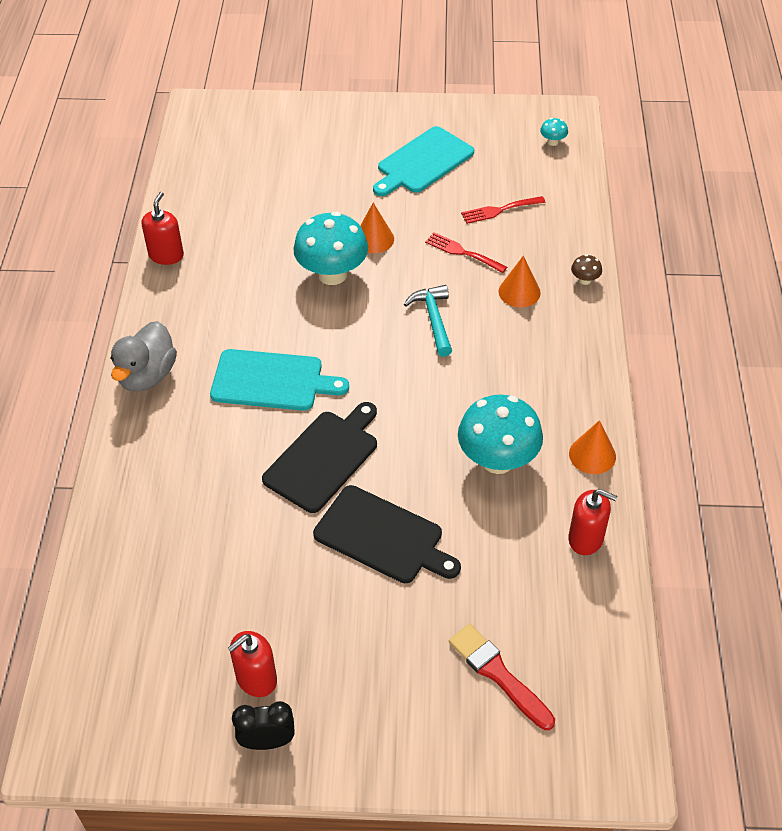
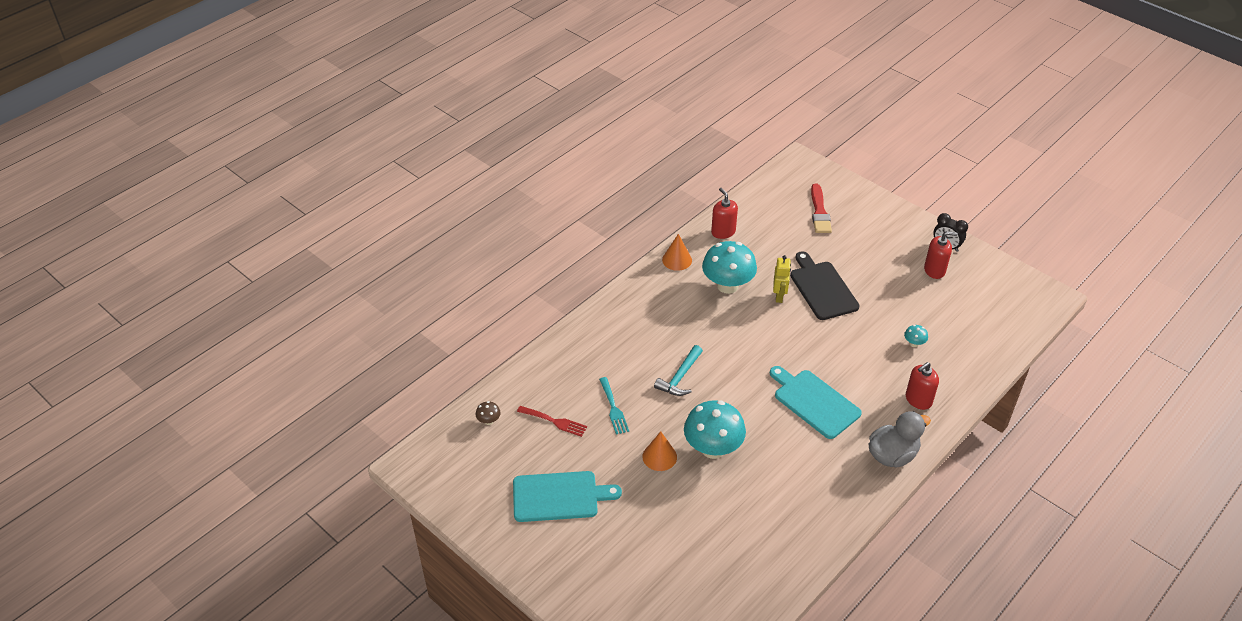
camera: 140 degrees left, 5 degrees down
red soap dispenser [142,192,184,265] -> red soap dispenser moved to [906,362,939,410]
black cutting board [262,402,377,513] -> none
red fork [425,232,507,273] -> turquoise fork [599,377,629,435]
orange cone [498,255,541,308] -> none
turquoise mushroom [540,118,568,146] -> turquoise mushroom moved to [904,325,928,347]
brown mushroom [571,254,602,285] -> brown mushroom moved to [475,401,501,425]
none -> yellow robot [773,255,791,303]

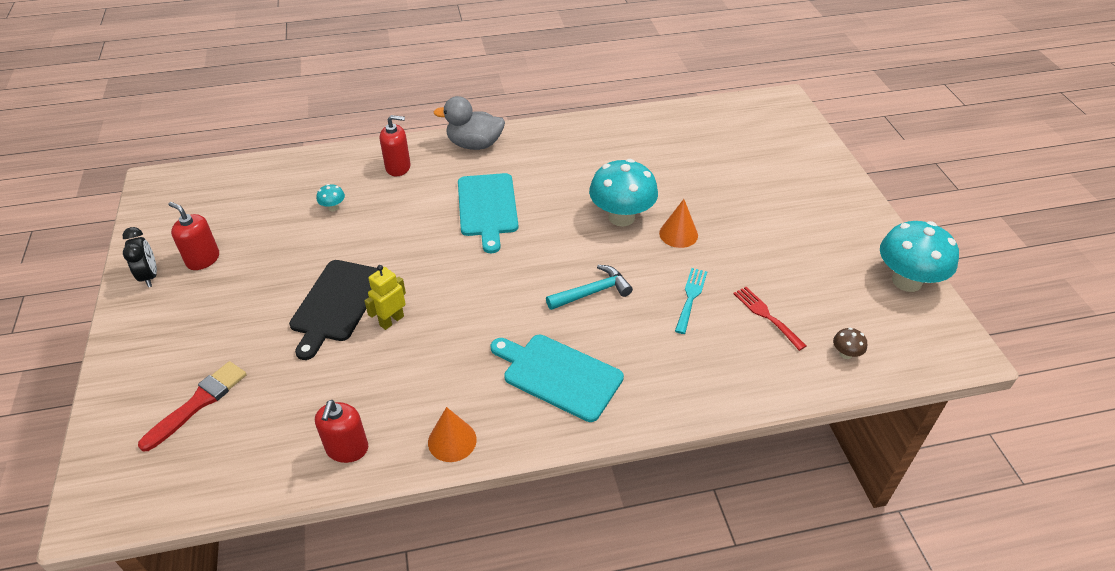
camera: 145 degrees left, 0 degrees up
turquoise cutting board [513,471,622,522] -> turquoise cutting board moved to [491,335,624,422]
turquoise mushroom [702,241,757,294] -> turquoise mushroom moved to [880,221,959,292]

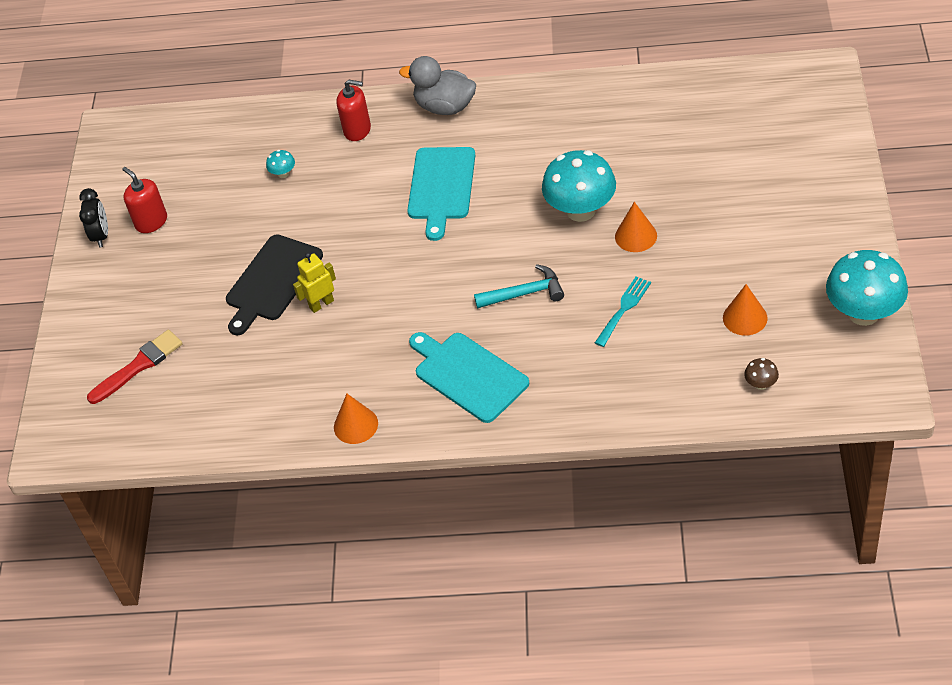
camera: 20 degrees right, 5 degrees up
red soap dispenser [315,400,368,463] -> none
red fork [733,287,806,351] -> none
none -> orange cone [723,284,768,336]

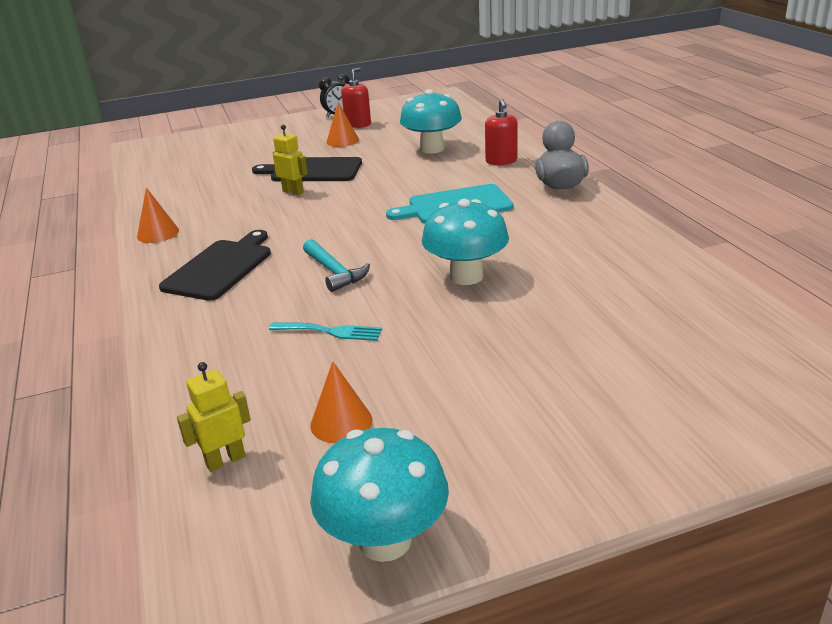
camera: 65 degrees right, 20 degrees down
red brush [87,330,183,404] -> none
turquoise mushroom [266,150,295,178] -> turquoise mushroom [400,89,462,153], size x2.41
turquoise cutting board [409,332,529,423] -> black cutting board [159,230,271,301]
orange cone [615,202,657,252] -> orange cone moved to [326,102,359,147]
brown mushroom [744,358,779,390] -> yellow robot [177,362,251,472]

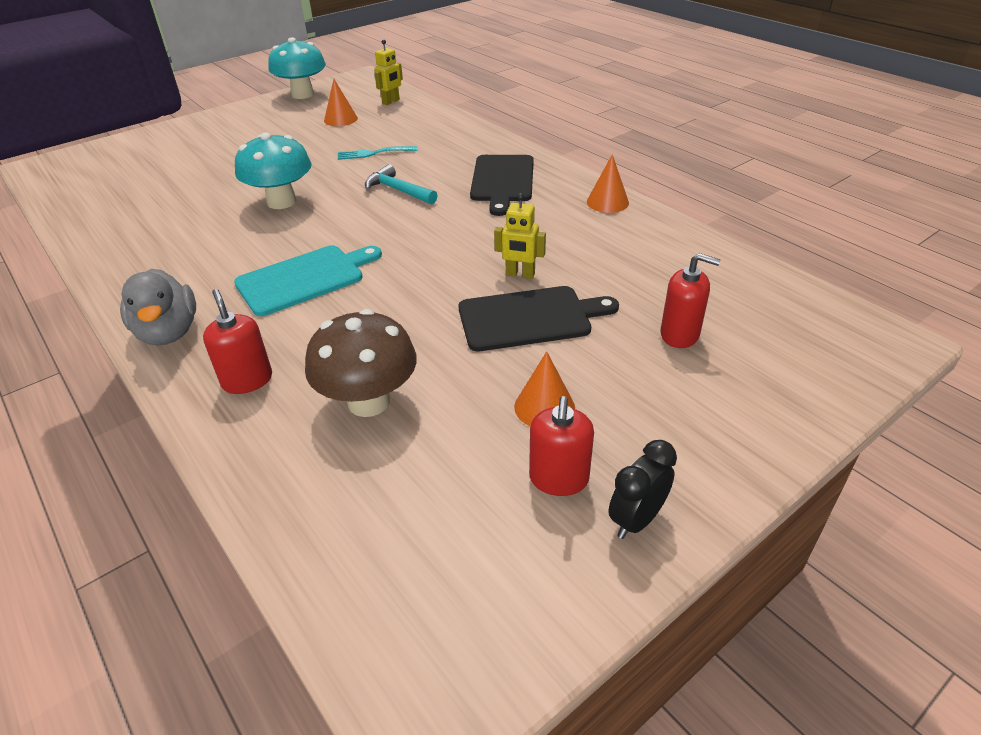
camera: 160 degrees right, 10 degrees up
turquoise mushroom [400,89,462,153] -> brown mushroom [305,309,417,417]
none -> red soap dispenser [660,253,721,348]

